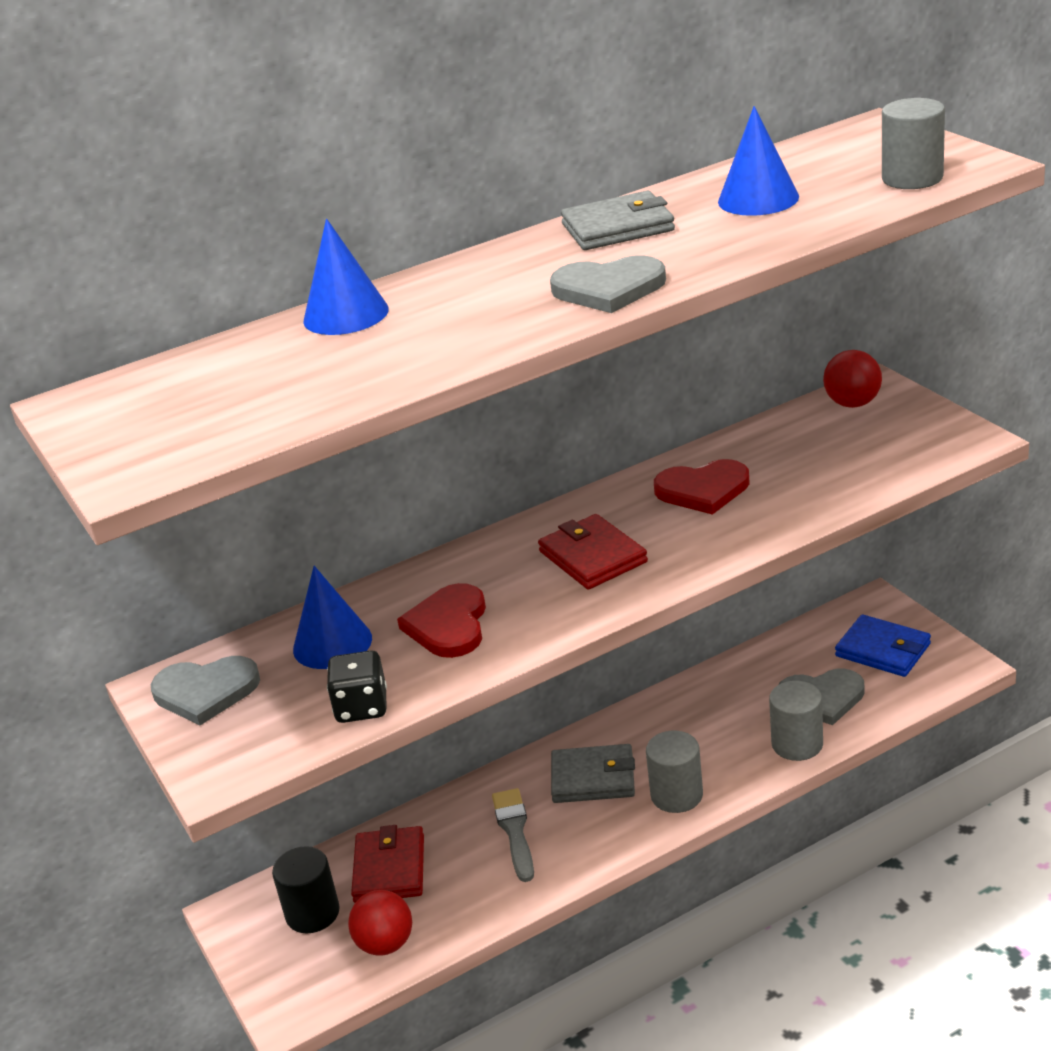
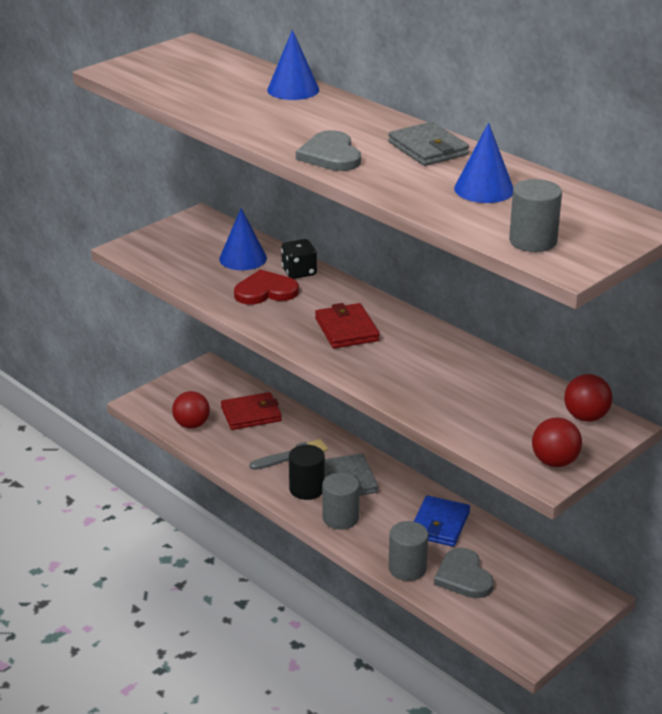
camera: 70 degrees right, 0 degrees up
grey heart [151,656,260,726] -> none
black cylinder [272,846,340,933] -> black cylinder moved to [289,445,325,500]
black dice [327,651,387,723] -> black dice moved to [281,239,317,279]
red wallet [538,514,648,590] -> red wallet turned 60 degrees counterclockwise [315,303,380,349]
red heart [654,459,749,515] -> none
blue wallet [835,614,931,677] -> blue wallet moved to [413,496,470,547]
none -> red ball [532,418,582,467]

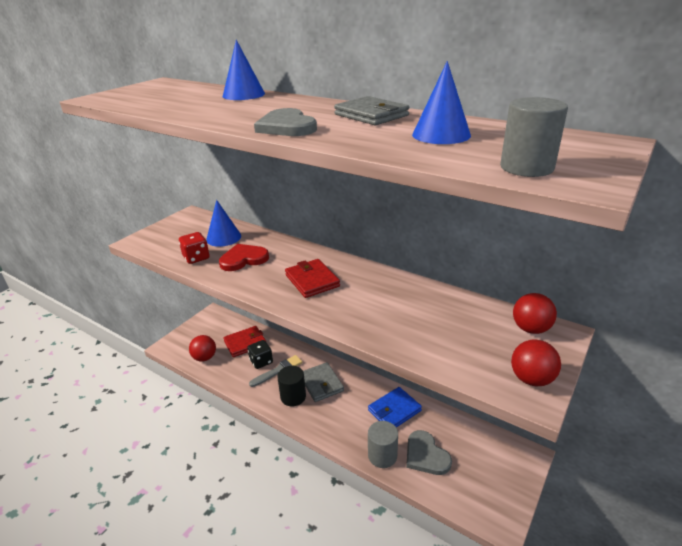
camera: 10 degrees left, 0 degrees up
black dice [281,239,317,279] -> black dice moved to [247,340,273,369]
grey cylinder [322,473,359,530] -> none
blue wallet [413,496,470,547] -> blue wallet turned 45 degrees clockwise [368,387,422,428]
none -> red dice [179,232,210,264]

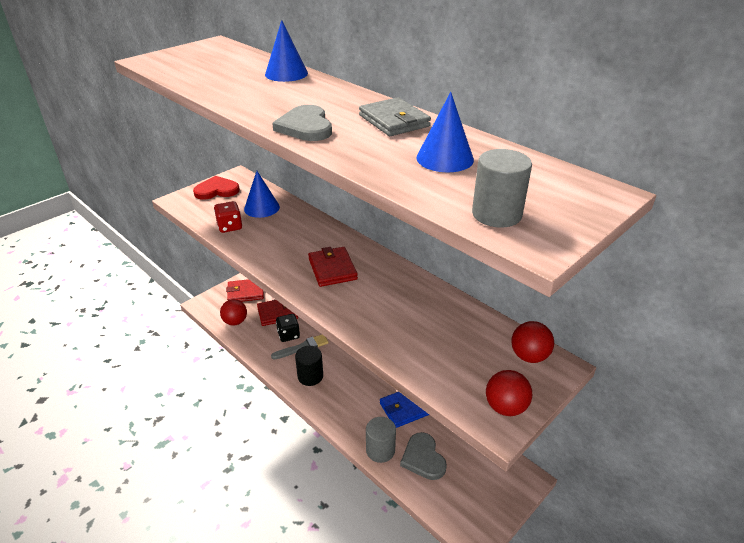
camera: 10 degrees right, 5 degrees up
red heart [219,244,269,271] -> red heart moved to [193,176,240,199]
grey wallet [303,362,344,402] -> none
none -> red wallet [226,279,264,302]

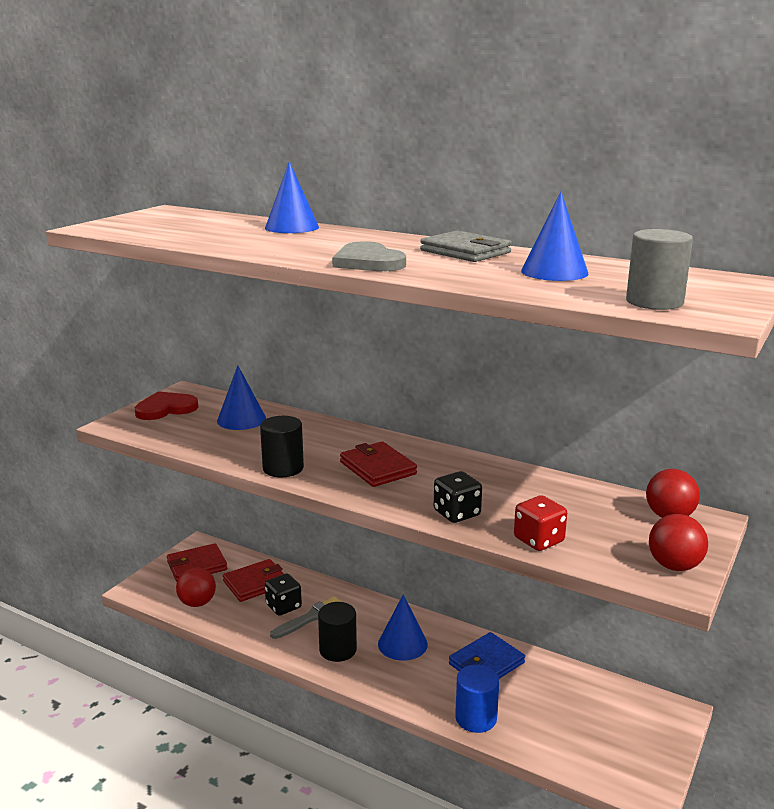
camera: 15 degrees left, 15 degrees down
red dice [214,201,242,233] -> red dice moved to [514,495,567,551]
grey cylinder [366,417,396,463] -> blue cylinder [455,665,499,733]
grey heart [400,432,447,480] -> none
none -> black cylinder [260,416,304,477]
none -> blue cone [378,595,428,661]
none -> black dice [434,471,482,523]

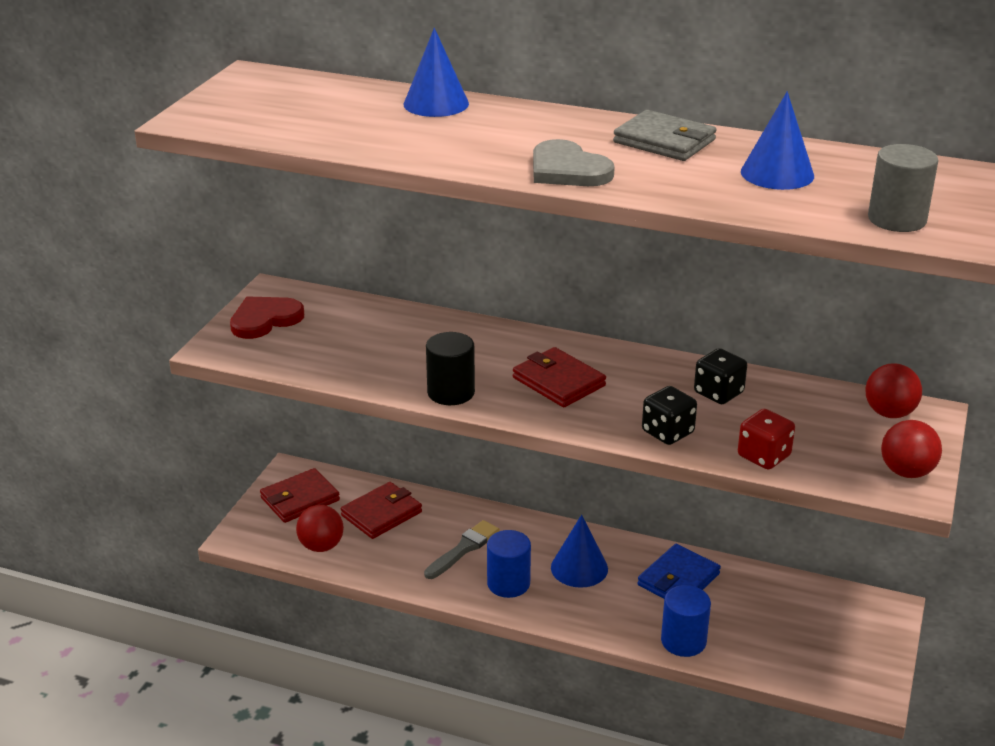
camera: 10 degrees left, 10 degrees up
blue cone [217,366,266,430] -> none
black dice [265,574,302,616] -> black dice moved to [694,348,747,404]
black cylinder [318,602,357,662] -> blue cylinder [487,530,531,598]

